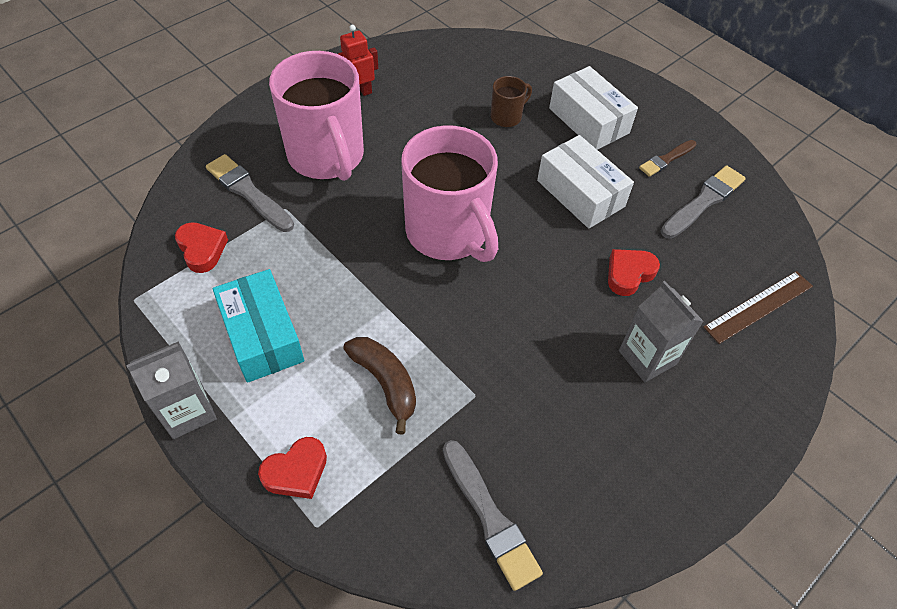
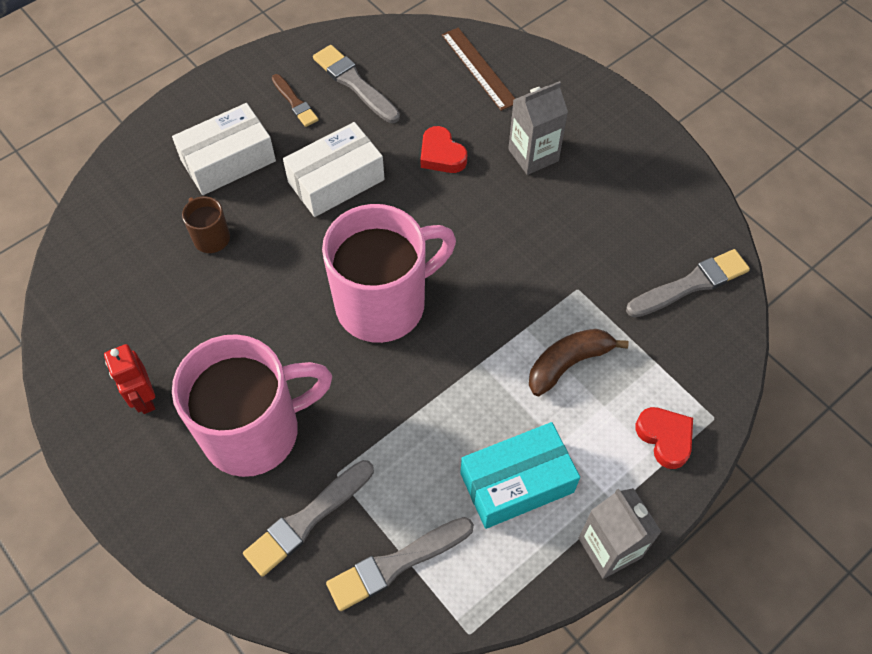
camera: 85 degrees left, 5 degrees up
red heart [175,222,228,273] -> grey brush [326,517,474,611]

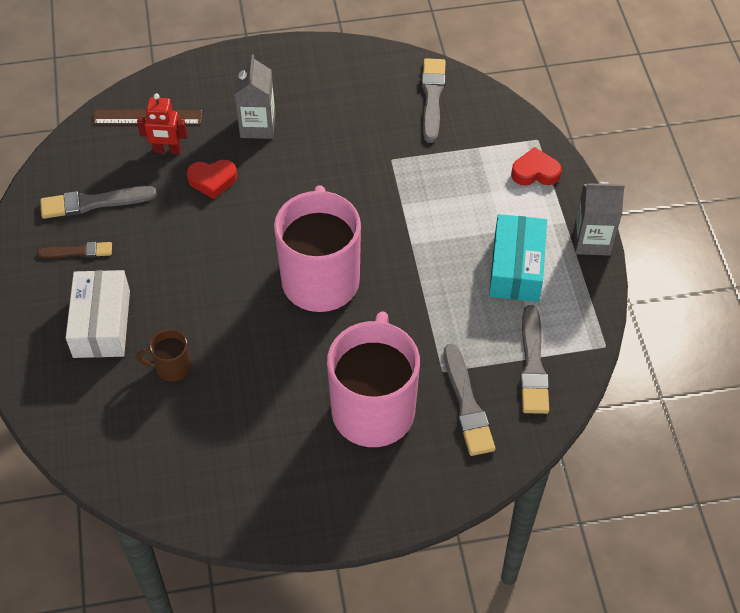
camera: 60 degrees left, 5 degrees down
red robot [104,344,155,414] -> red robot moved to [137,93,187,154]
white box [283,122,385,217] -> none
brown banana [529,329,629,396] -> none

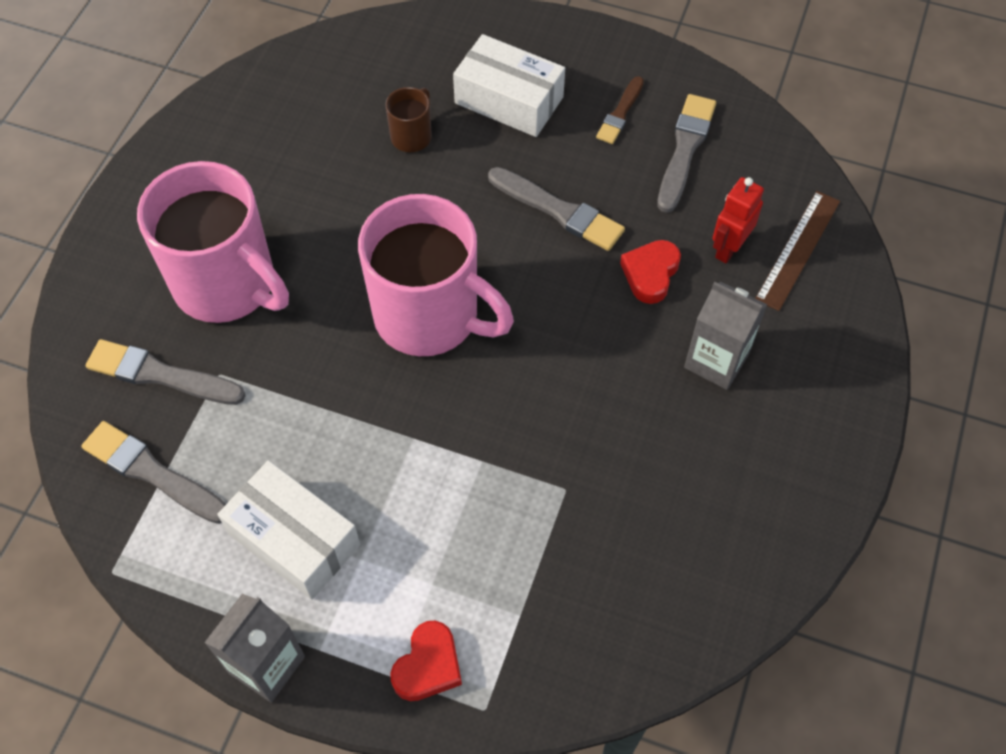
camera: 120 degrees right, 5 degrees up
grey brush [422,58,446,143] -> grey brush moved to [488,167,625,251]
turquoise box [489,214,547,302] -> white box [217,460,360,600]

